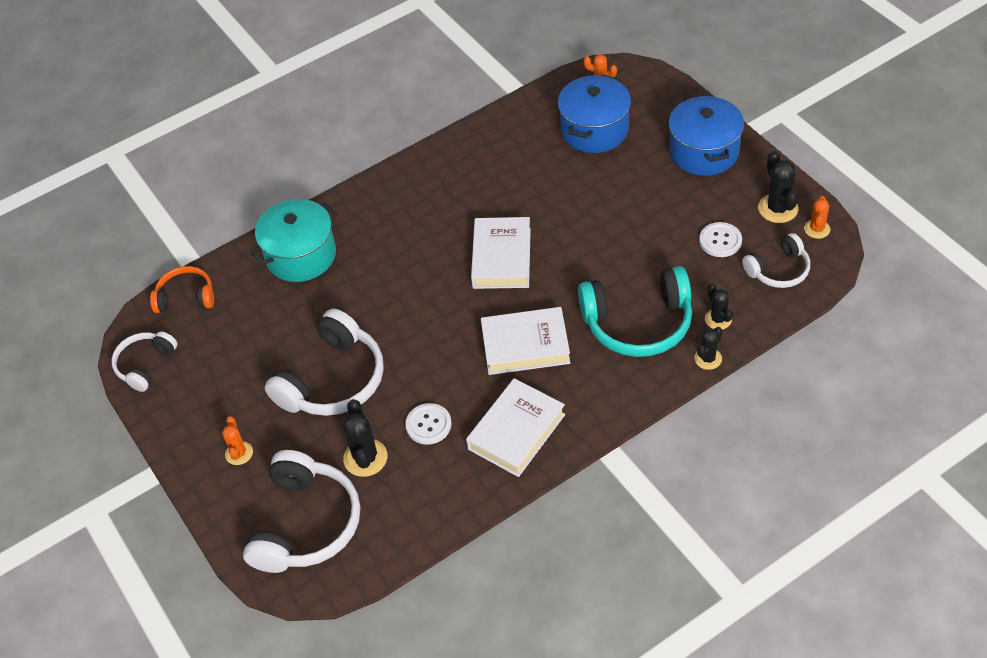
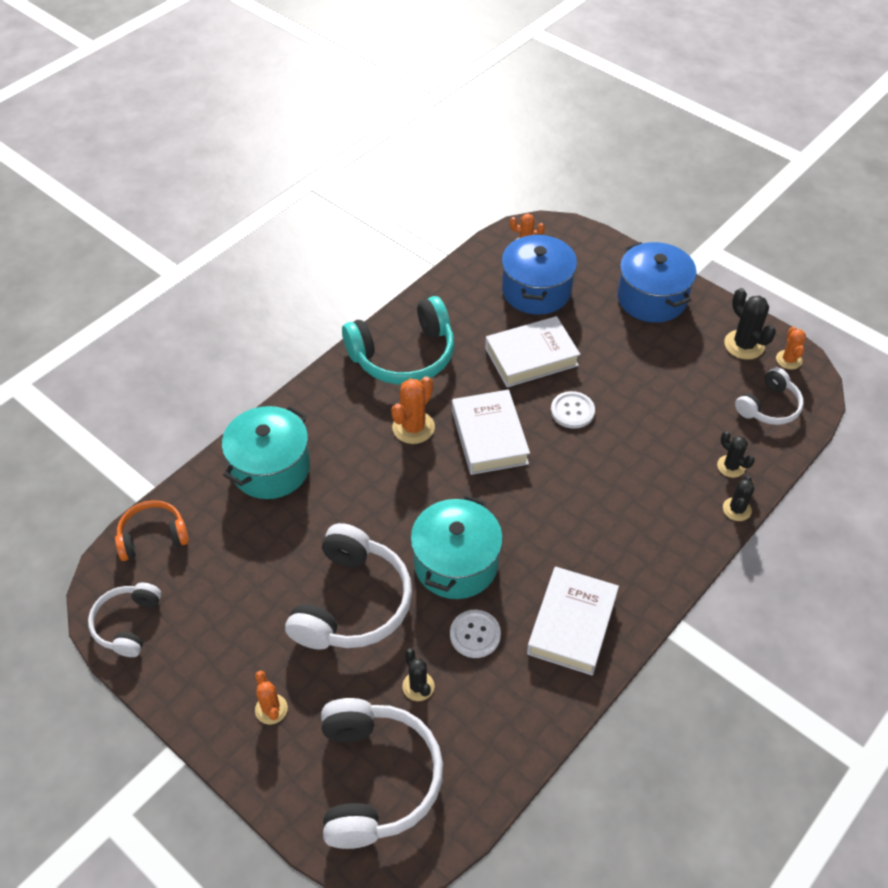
camera: 20 degrees left, 0 degrees up
black cactus [343,399,387,477] -> black cactus [402,648,434,701], size x0.64
white book [481,307,570,375] -> white book moved to [485,316,580,387]
turquoise headphones [578,266,692,357] -> turquoise headphones moved to [342,296,454,385]
white button [699,222,742,257] -> white button moved to [551,391,595,429]
none -> orange cactus [391,376,435,444]
none -> turquoise pot [411,495,503,599]

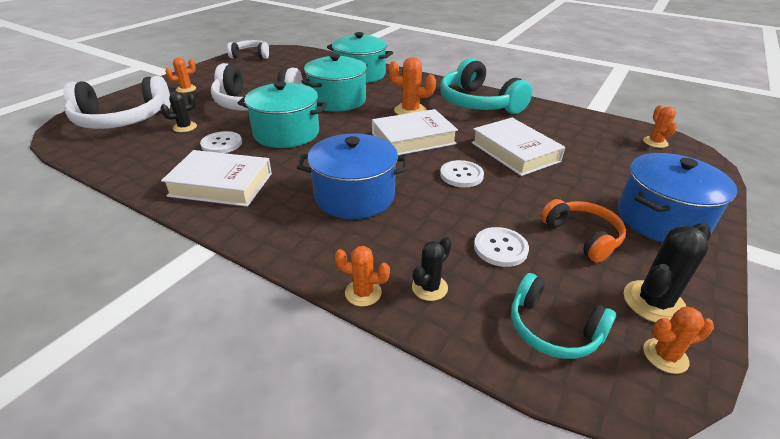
camera: 80 degrees right, 15 degrees down
orange headphones [115,500,189,561] -> orange headphones moved to [541,199,626,263]
blue pot [502,234,577,315] -> blue pot moved to [297,133,408,219]
black cactus [723,475,754,521] -> orange cactus [334,246,390,307]
white headphones [735,368,804,425] -> turquoise headphones [511,273,616,359]
none -> turquoise pot [301,54,368,112]
none -> white button [474,227,529,267]

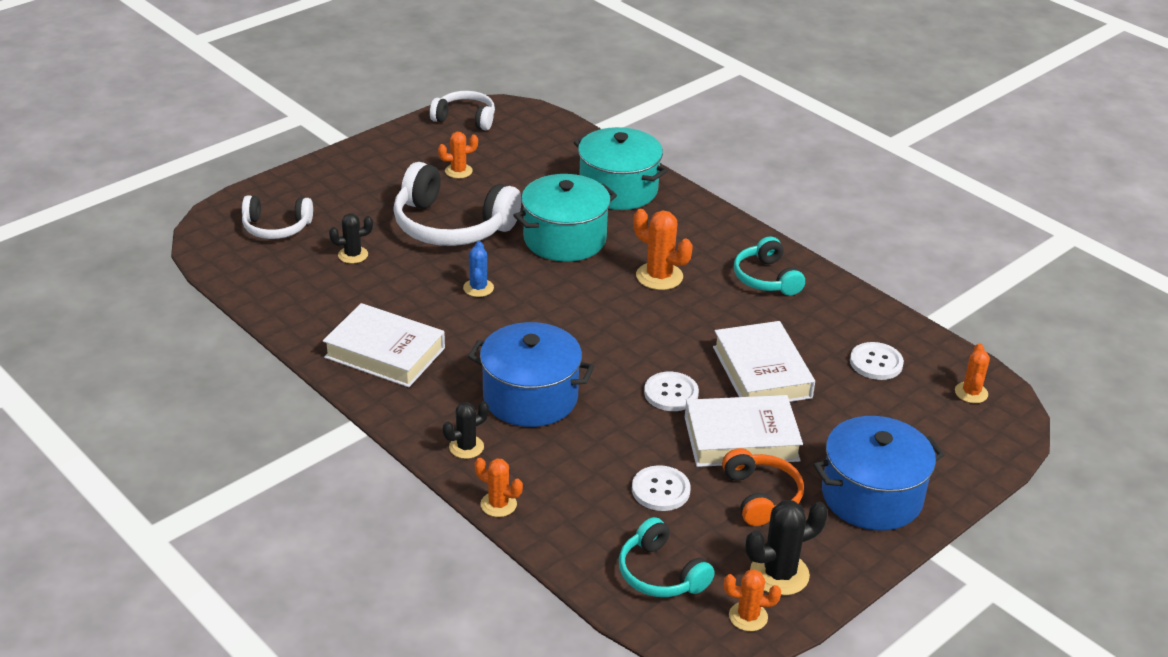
camera: 15 degrees right, 0 degrees up
white headphones [64,76,171,129] -> white headphones [242,195,313,239], size x0.57
orange cactus [165,57,196,93] -> orange cactus moved to [438,132,478,179]
white button [200,131,242,153] -> white button moved to [850,342,904,380]
turquoise pot [238,81,327,148] -> blue cactus [463,241,494,297]
white book [372,109,458,155] -> white book moved to [685,395,803,467]
black cactus [412,237,452,301] -> black cactus moved to [443,401,489,459]
turquoise headphones [440,58,532,114] -> turquoise headphones [734,237,805,296], size x0.57

